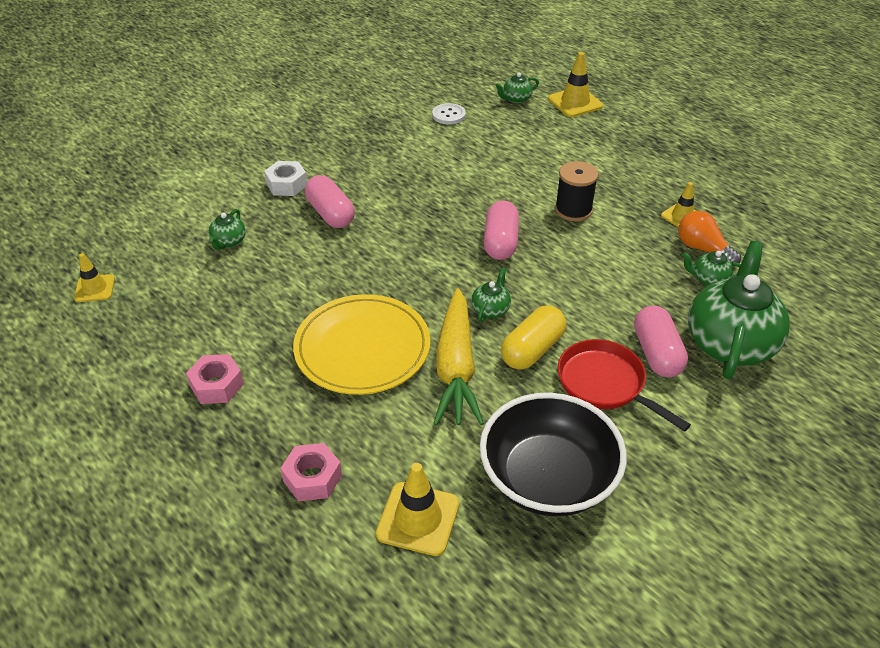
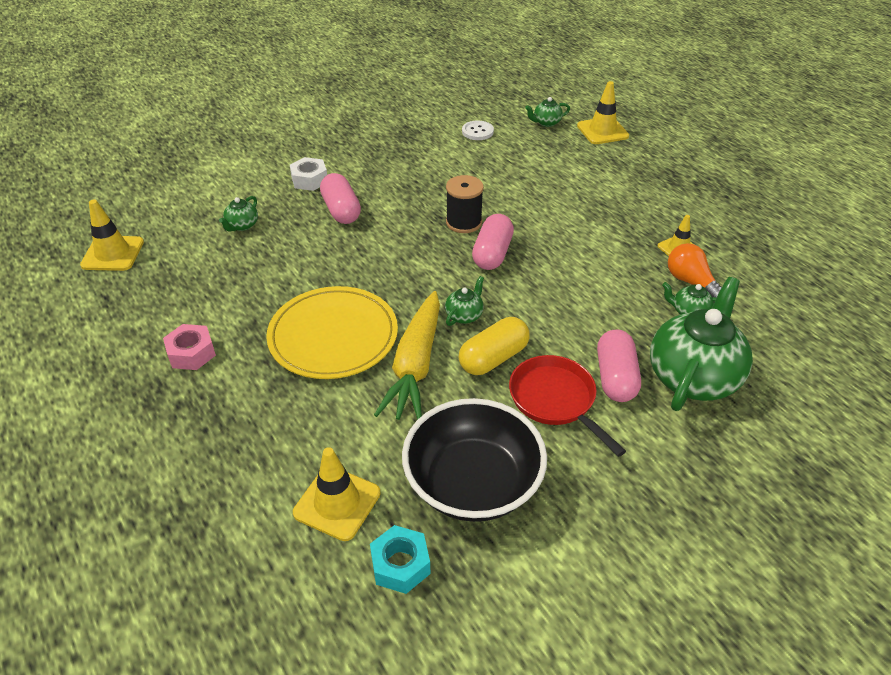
camera: 10 degrees right, 0 degrees up
yellow traffic cone [74,253,115,302] -> yellow traffic cone [80,200,144,271], size x1.55
pink nut [280,443,342,501] -> none
black spool [555,161,598,221] -> black spool moved to [446,175,484,233]
none -> turquoise nut [370,525,430,594]

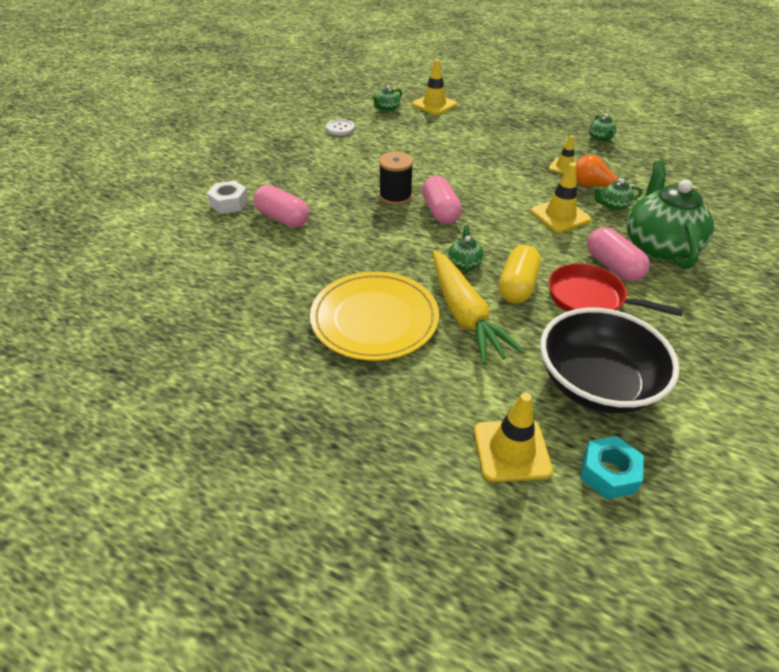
camera: 30 degrees left, 0 degrees up
yellow traffic cone [80,200,144,271] -> yellow traffic cone moved to [531,163,591,233]
pink nut [163,324,216,370] -> none
green teapot [219,196,258,231] -> green teapot moved to [589,113,617,142]

